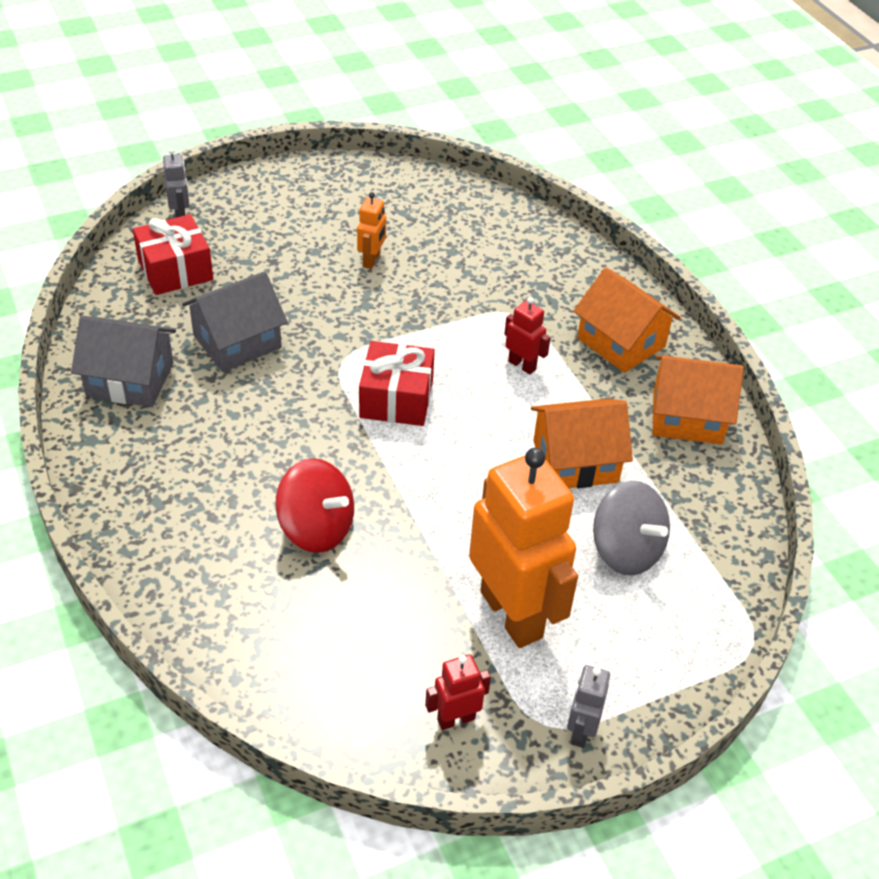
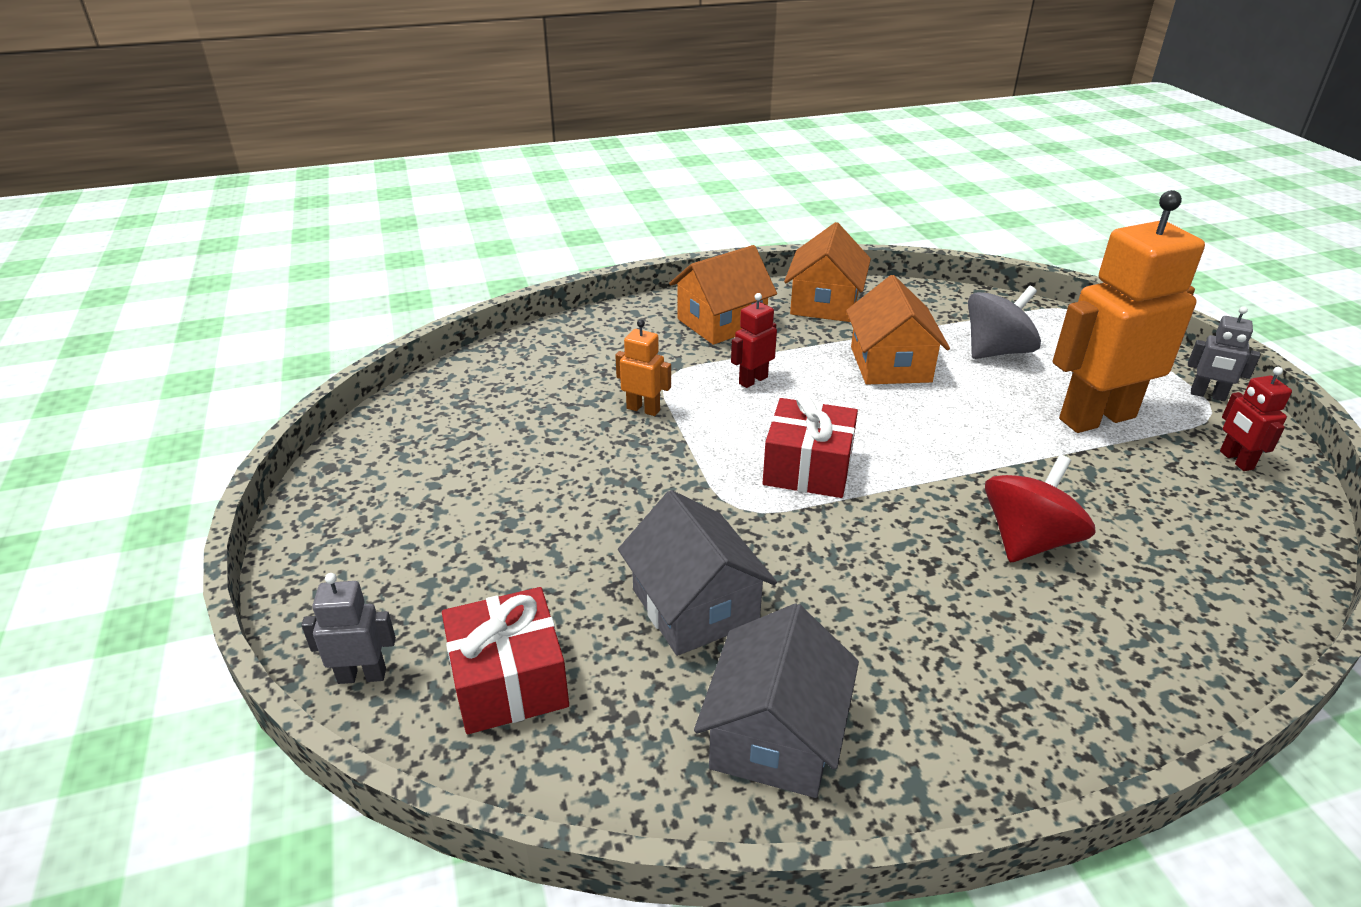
camera: 80 degrees left, 10 degrees down
orange robot [357,192,386,269] -> orange robot moved to [615,320,671,416]

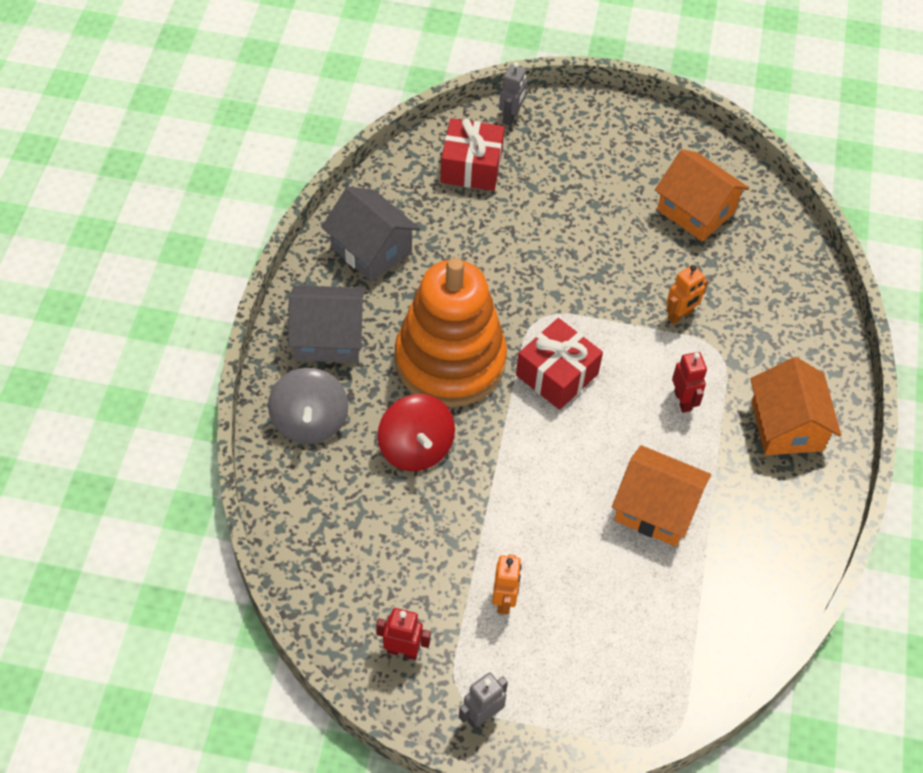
camera: 115 degrees right, 20 degrees up
grey house [618,490,777,656] -> grey house moved to [288,285,365,363]
orange house [784,222,871,322] -> orange house moved to [655,149,749,242]
grey spinning top [968,286,1041,359] -> grey spinning top moved to [268,368,348,444]
orange robot [1053,190,1205,433] -> orange robot [492,554,522,614], size x0.44
none -> orange stacking toy [395,258,507,407]

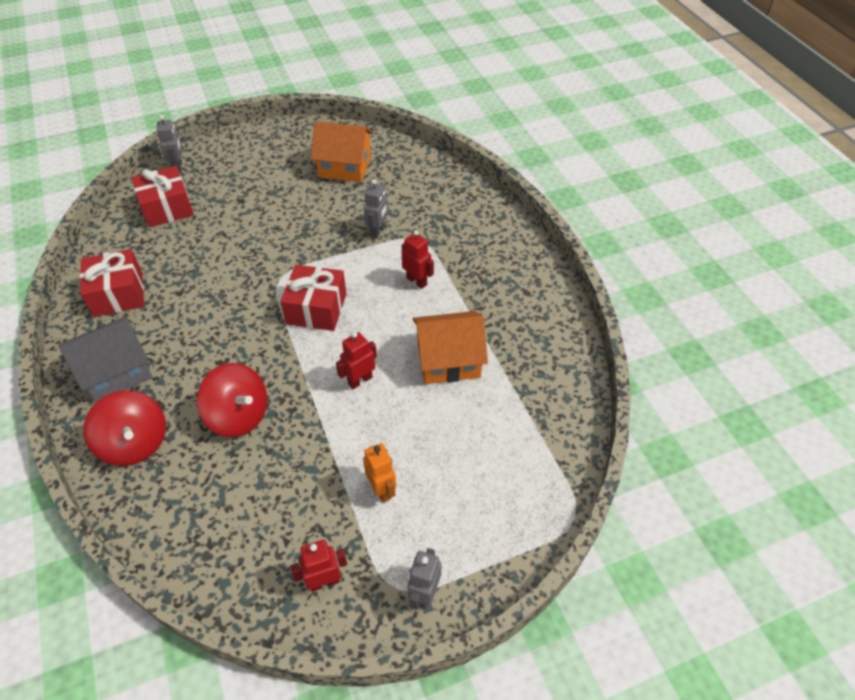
camera: 30 degrees left, 5 degrees down
grey spinning top [268,368,348,444] -> red spinning top [83,390,166,466]
grey house [321,186,420,282] -> red gift [80,249,144,317]
orange stacking toy [395,258,507,407] -> none
orange robot [666,265,708,325] -> grey robot [364,179,388,239]
orange house [750,357,841,455] -> none
none -> red robot [336,332,377,389]

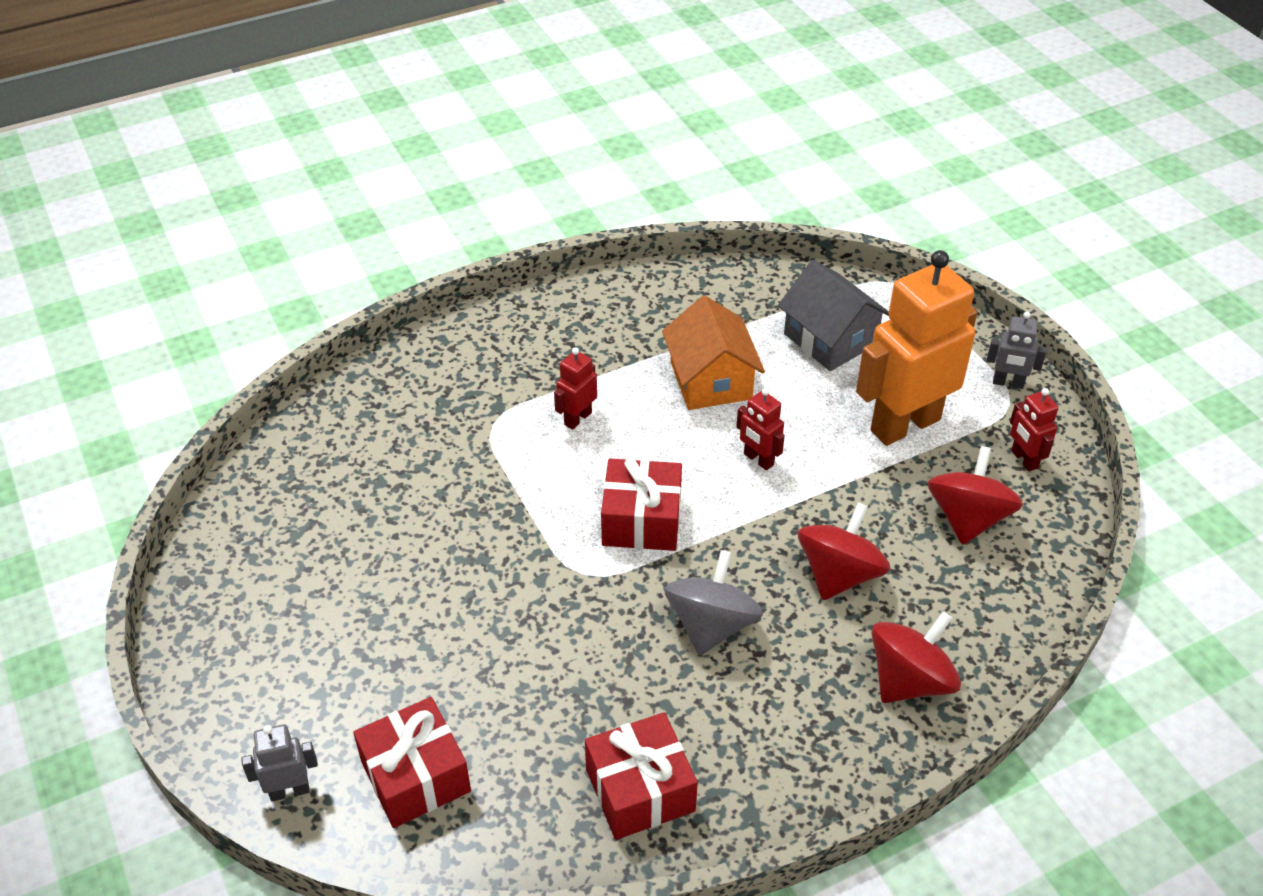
camera: 95 degrees left, 5 degrees down
grey house [58,317,153,402] -> grey house moved to [778,260,889,371]
orange house [311,121,373,182] -> none
orange robot [363,443,396,503] -> orange robot [856,250,977,446], size x2.29
grey robot [364,179,388,239] -> none
none -> grey spinning top [664,550,763,655]
none -> red spinning top [927,446,1023,545]

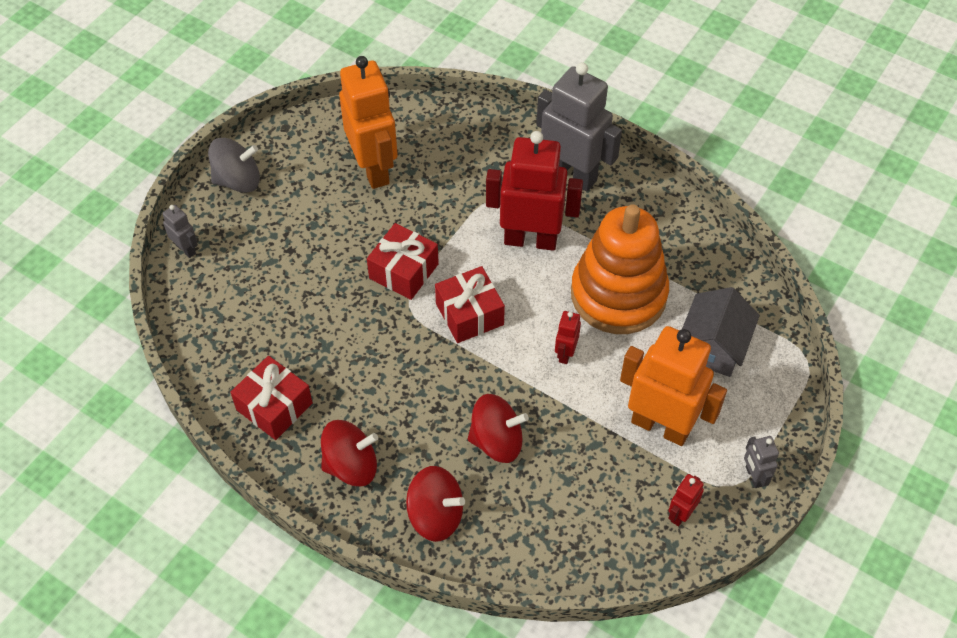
camera: 60 degrees right, 10 degrees up
red gift [353,697,471,828] -> red gift moved to [367,223,439,300]
red robot [554,347,597,430] -> red robot [486,131,583,251], size x2.29
orange house [662,296,765,410] -> orange stacking toy [571,204,669,334]
grey spinning top [664,550,763,655] -> grey spinning top moved to [208,138,260,193]
red spinning top [927,446,1023,545] -> red spinning top moved to [321,420,378,487]
none -> orange robot [339,56,398,189]
none -> grey robot [536,63,622,192]

